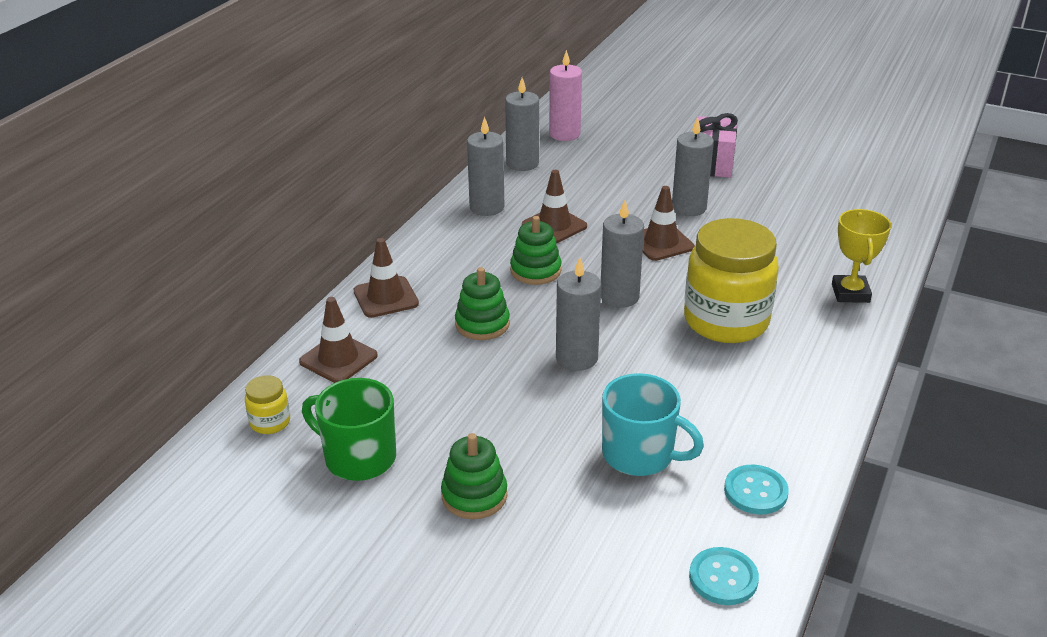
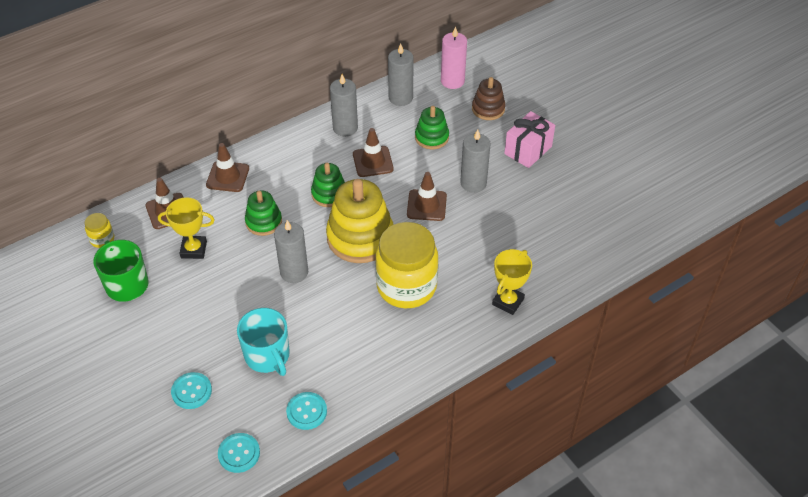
camera: 30 degrees right, 15 degrees up
green stacking toy [441,433,507,519] -> green stacking toy moved to [415,106,449,150]
grey candle [601,200,644,308] -> yellow stacking toy [326,179,394,263]
none -> yellow trophy [158,197,215,259]
none -> turquoise button [171,372,212,409]
none -> brown stacking toy [472,77,506,120]

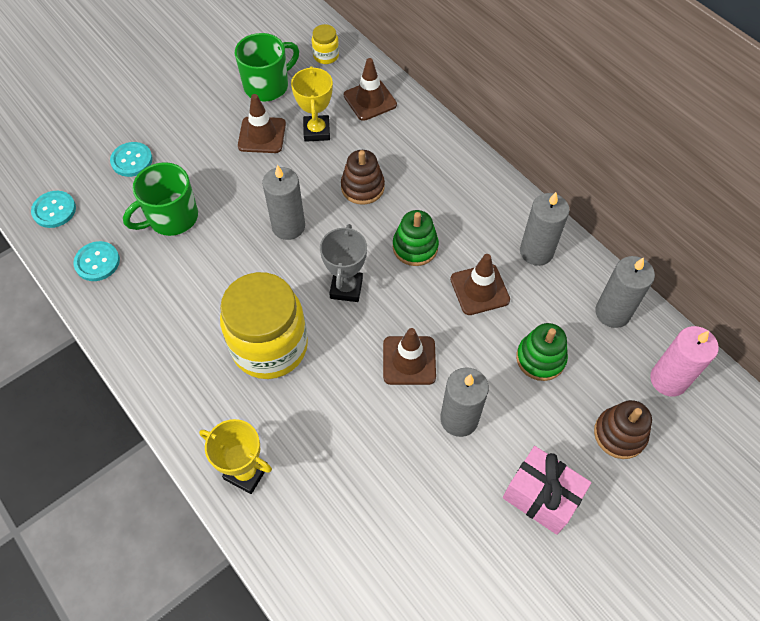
camera: 85 degrees right, 10 degrees up
brown traffic cone [206,143,249,192] -> brown traffic cone moved to [238,94,286,153]
turquoise mug [237,308,290,376] -> green mug [123,162,198,236]
green stacking toy [245,190,282,236] -> brown stacking toy [341,150,385,205]
yellow stacking toy [326,179,394,263] -> grey trophy [320,224,367,302]

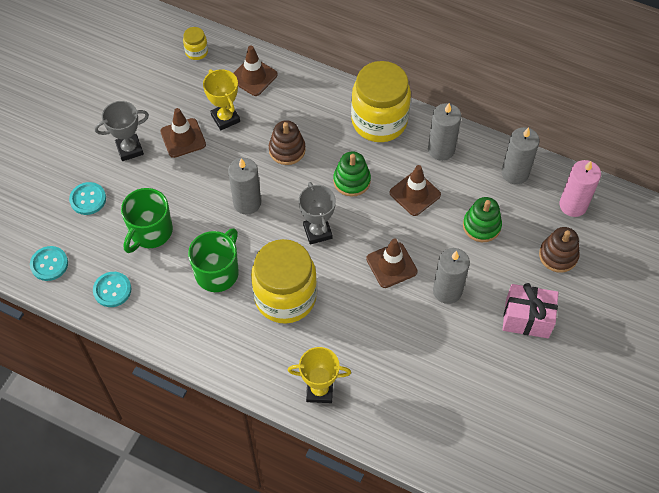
camera: 25 degrees left, 0 degrees up
green mug [235,33,299,102] -> green mug moved to [188,228,239,292]
none -> grey trophy [95,101,149,161]
none -> yellow jar [351,61,411,142]

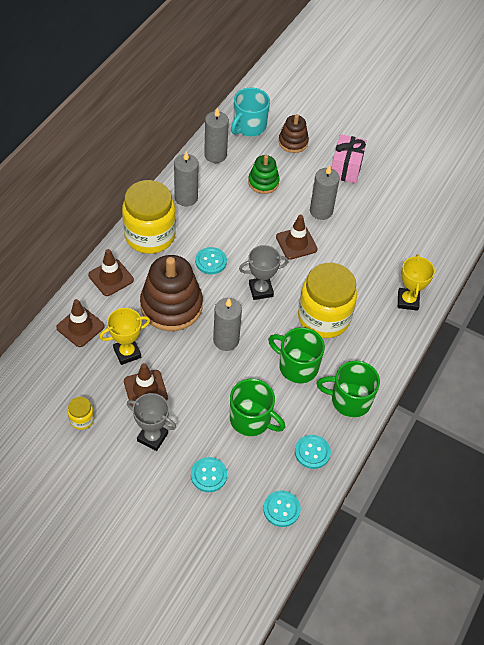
camera: 90 degrees left, 5 degrees down
grey trophy [95,101,149,161] -> grey trophy turned 45 degrees counterclockwise [127,393,176,451]
yellow jar [183,27,208,60] -> yellow jar moved to [68,397,94,430]
brown stacking toy [269,120,306,165] -> brown stacking toy [140,255,203,331], size x1.81
green stacking toy [333,152,371,197] -> turquoise button [195,247,227,274]
brown traffic cone [390,165,441,216] -> brown traffic cone moved to [88,249,134,296]
pink candle [559,160,601,217] -> turquoise mug [231,87,270,136]
none -> green mug [317,361,380,417]

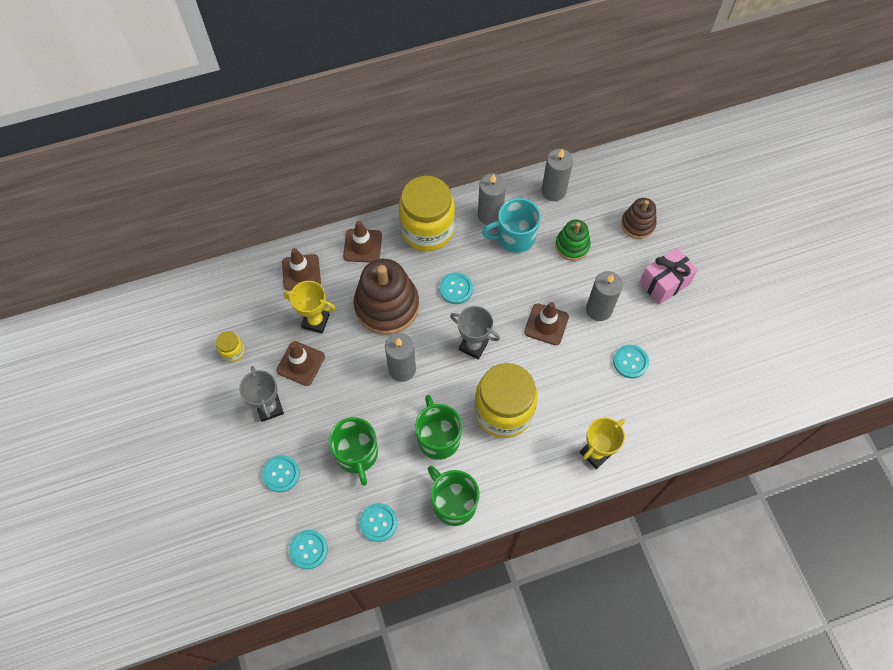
camera: 45 degrees right, 10 degrees up
turquoise mug [231,87,270,136] -> turquoise mug moved to [482,198,541,253]
none -> turquoise button [613,345,649,378]

